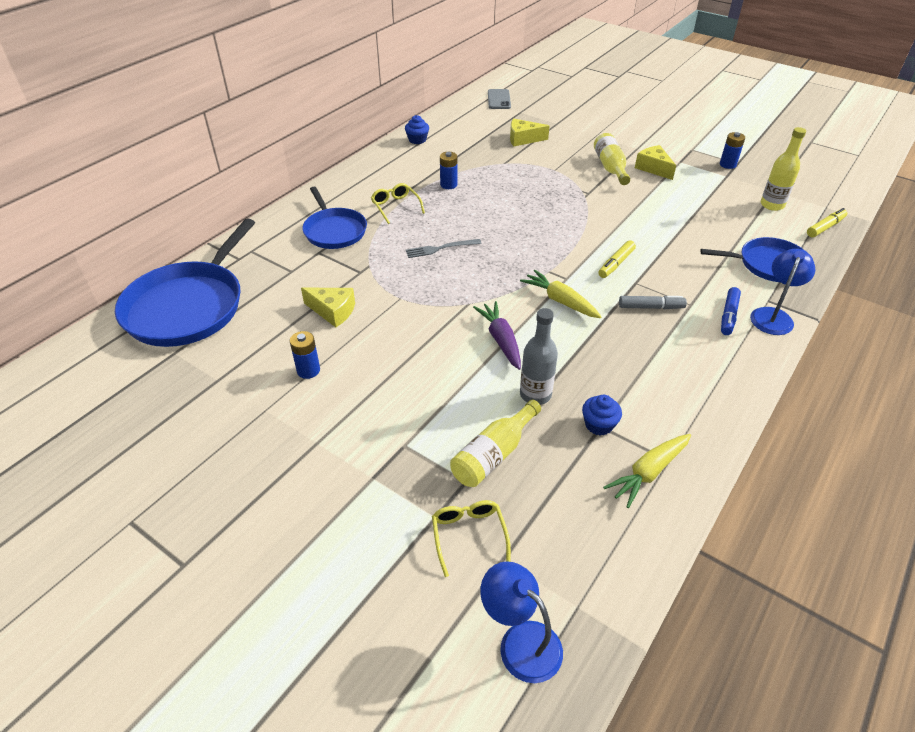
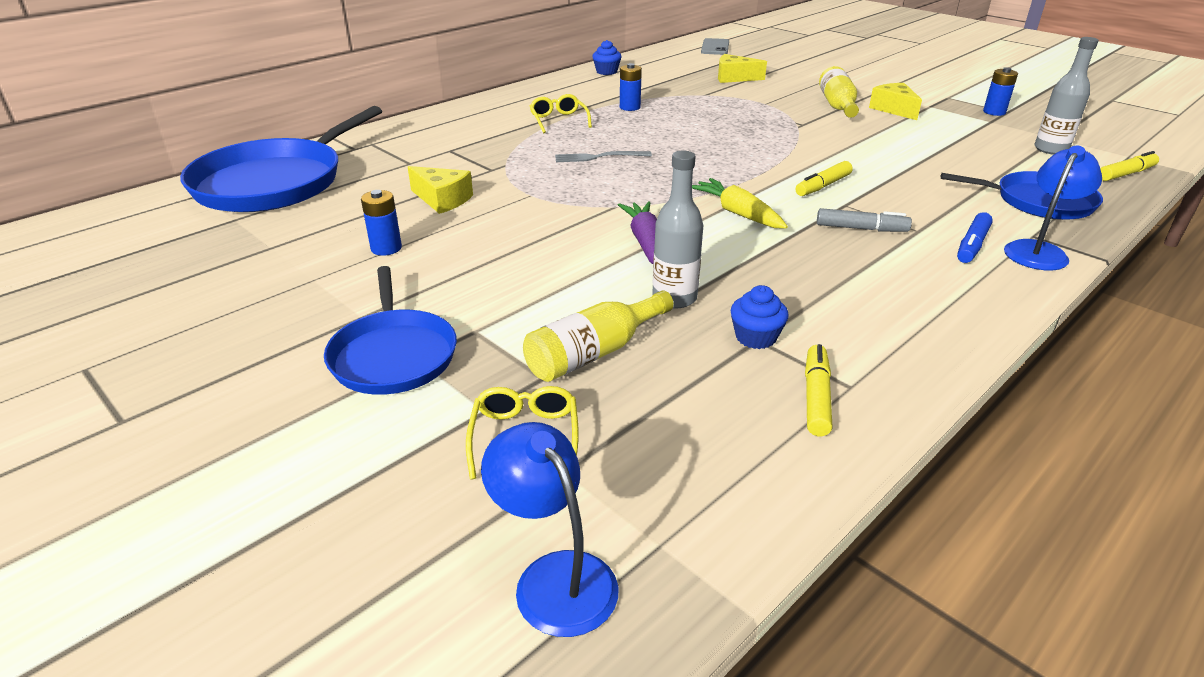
camera: 10 degrees right, 10 degrees down
blue pan [302,187,367,249] -> blue pan moved to [324,266,457,395]
yellow carrot [603,434,691,508] -> yellow marker [805,344,833,436]
yellow bottle [760,127,806,211] -> grey bottle [1035,37,1099,155]

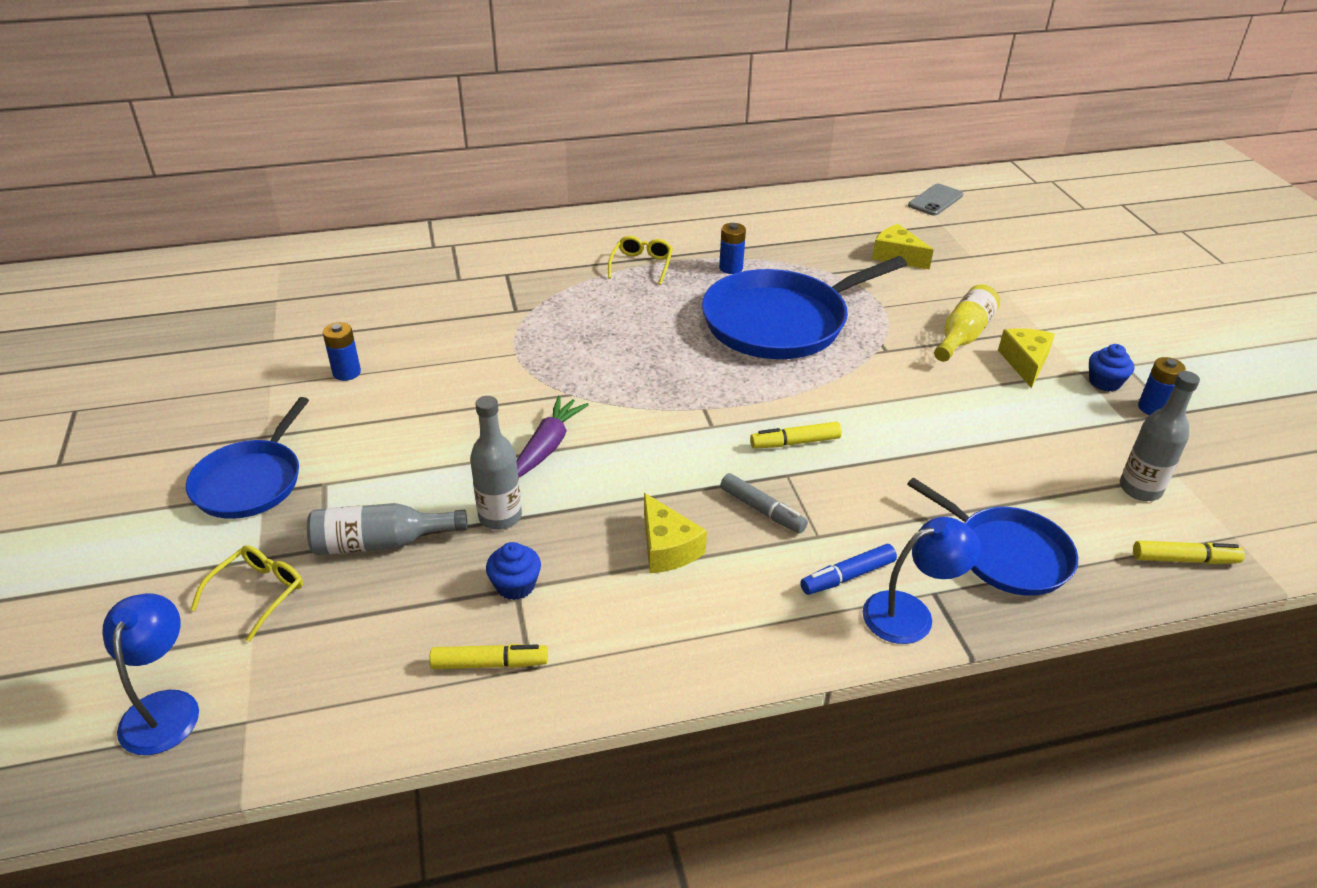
camera: 30 degrees right, 5 degrees up
blue pan [180,106,382,212] -> blue pan moved to [702,256,907,359]
yellow cheese [408,166,473,214] -> yellow cheese moved to [644,493,707,573]
yellow bottle [523,290,674,382] -> grey bottle [307,503,467,555]
grey fork [555,151,652,162] -> none
blue cupcake [592,40,621,75] -> blue cupcake moved to [1089,344,1134,392]
yellow carrot [692,178,788,229] -> none
yellow marker [805,344,833,436] -> yellow marker turned 45 degrees clockwise [429,644,548,669]

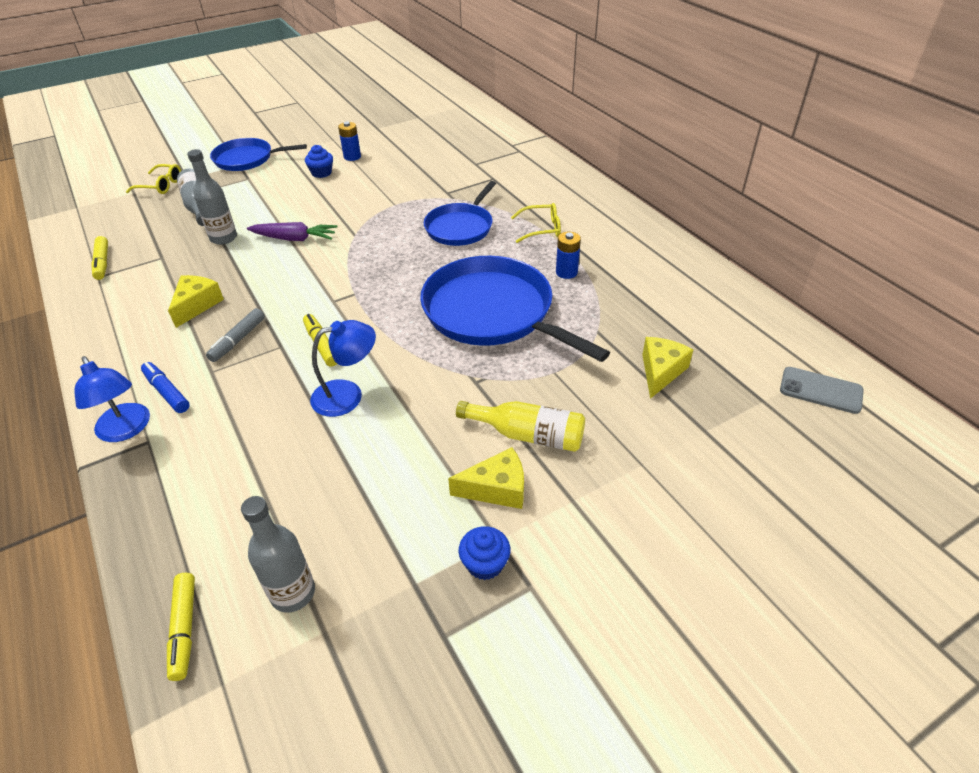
camera: 75 degrees right, 5 degrees up
blue lamp [103,593,199,755] -> blue lamp moved to [310,320,376,417]
blue cupcake [486,542,541,600] -> blue cupcake moved to [305,145,333,178]
yellow cheese [644,493,707,573] -> yellow cheese turned 150 degrees clockwise [168,275,224,328]
blue pan [907,478,1078,596] -> blue pan moved to [424,181,496,246]
blue battery [1138,357,1186,415] -> none

